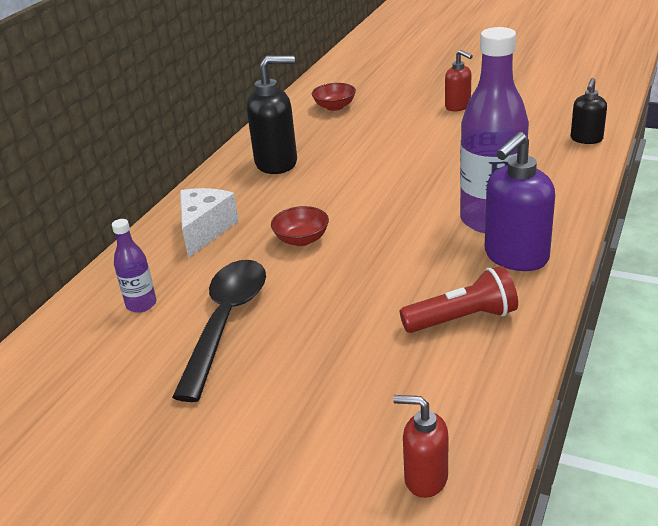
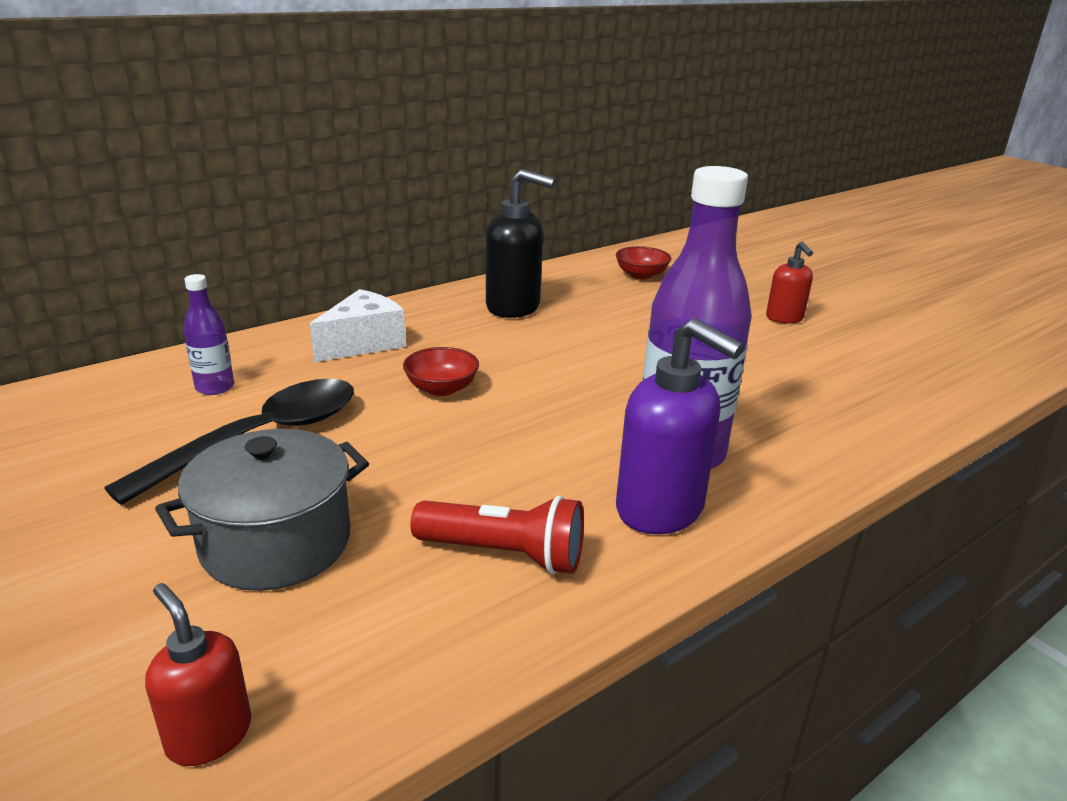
camera: 25 degrees right, 5 degrees down
purple soap dispenser [485,132,555,271] -> purple soap dispenser turned 120 degrees counterclockwise [616,318,744,534]
black soap dispenser [571,78,607,144] -> none
none -> grey pot [155,429,369,591]

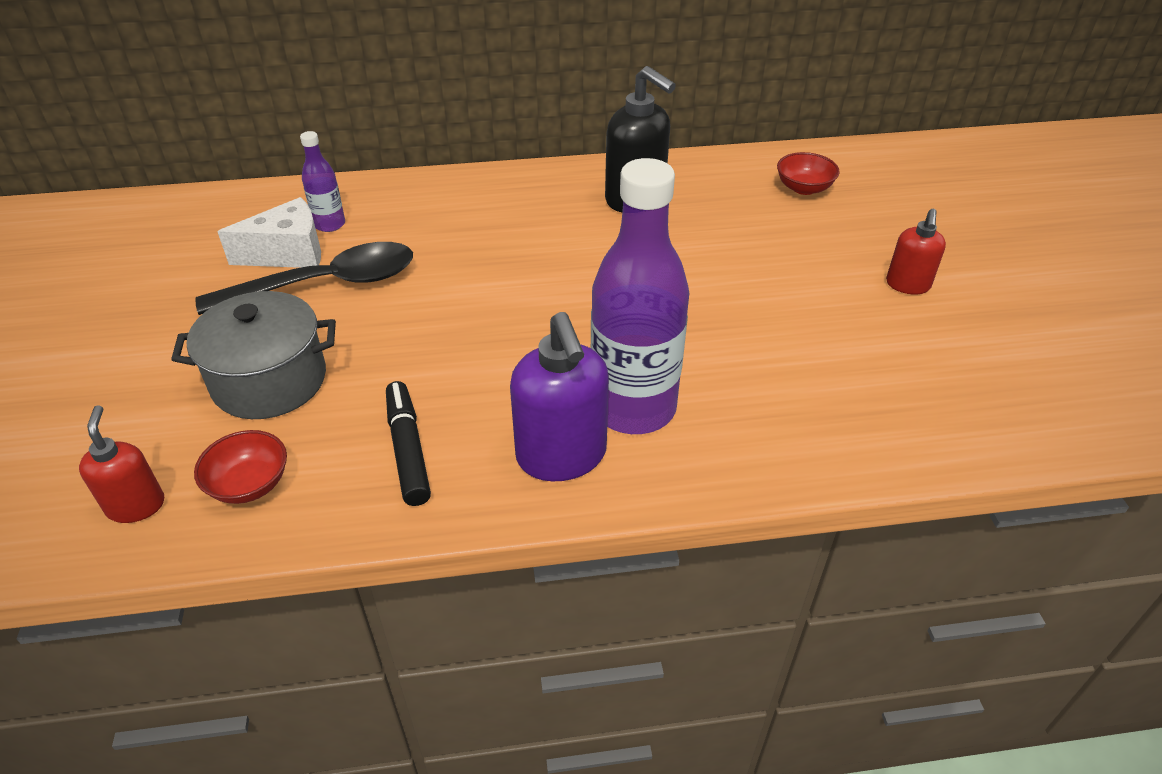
camera: 30 degrees right, 15 degrees up
white cheese [310,289,406,362] -> white cheese moved to [217,197,321,268]
red bowl [403,347,479,396] -> red bowl moved to [194,430,287,504]
red flashlight [410,496,584,575] -> black marker [386,381,431,506]

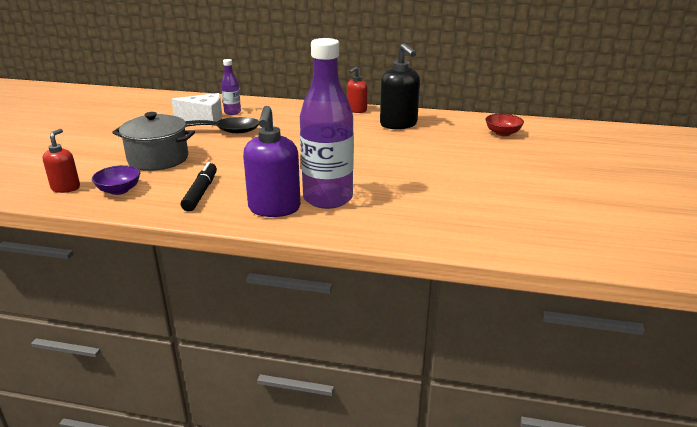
camera: 20 degrees right, 15 degrees down
red bowl [194,430,287,504] -> purple bowl [92,165,140,195]
red soap dispenser [886,209,946,295] -> red soap dispenser moved to [347,67,367,113]

